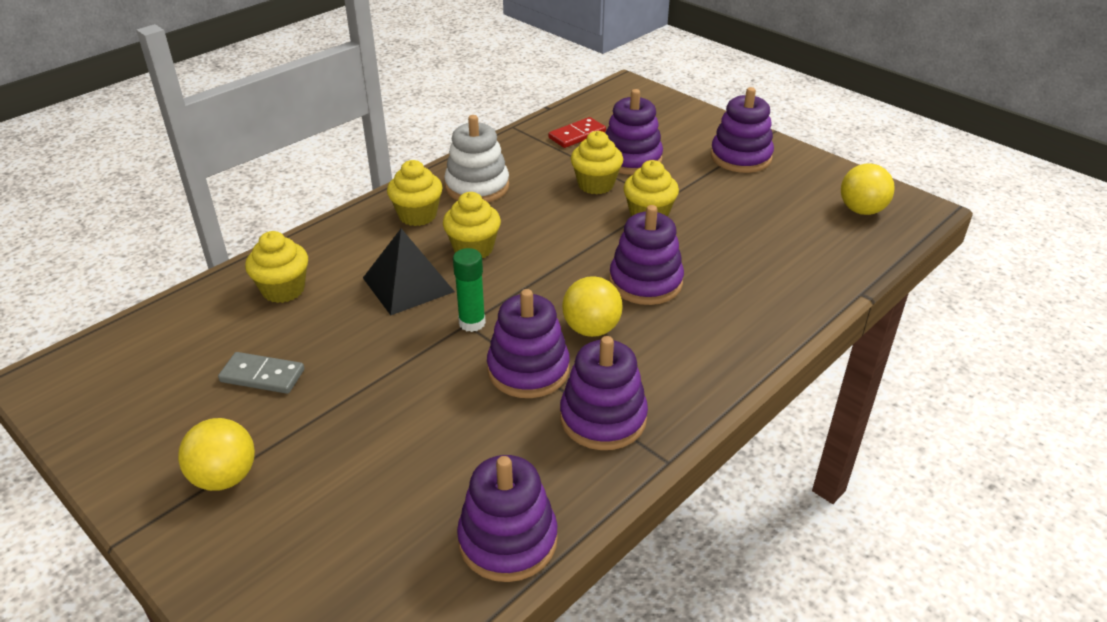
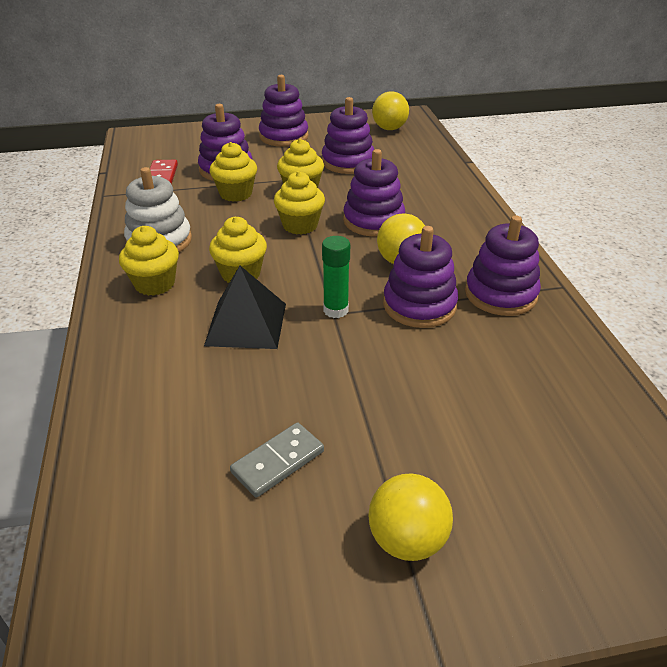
camera: 55 degrees left, 0 degrees up
yellow cupcake [245,231,308,303] -> yellow cupcake moved to [274,171,325,235]
purple stacking toy [457,455,558,582] -> purple stacking toy moved to [322,97,374,174]

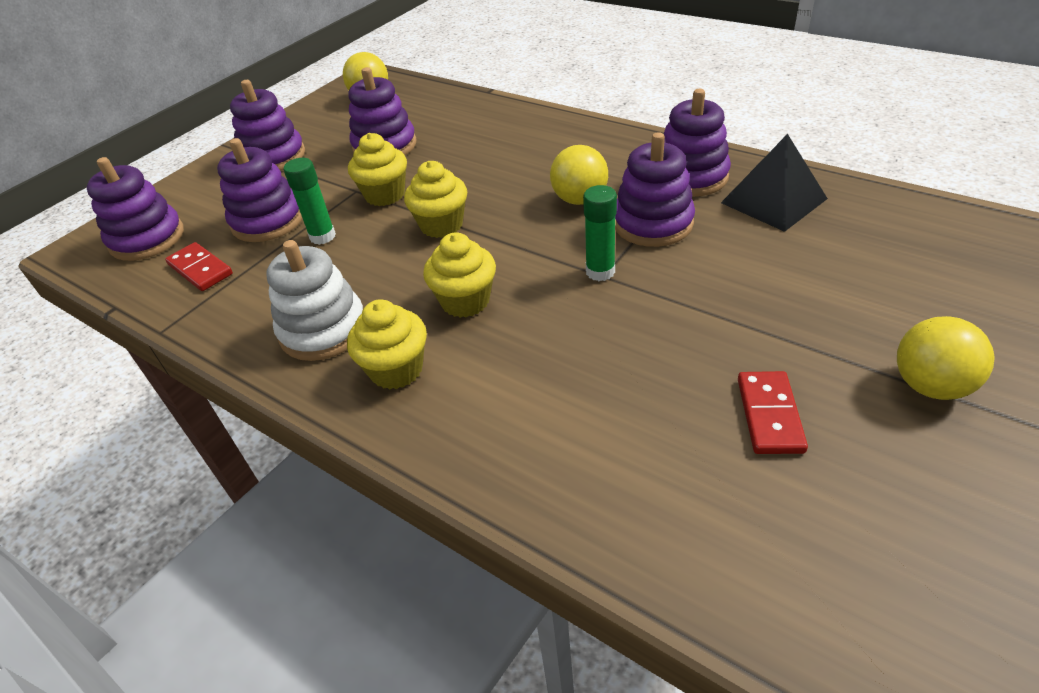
camera: 40 degrees left, 5 degrees up
black pyramid [204,266,286,349] -> black pyramid moved to [721,134,828,232]
yellow cupcake [210,142,257,202] -> green glue stick [284,158,336,245]
grey domino [230,422,324,498] -> red domino [738,371,808,454]
purple stacking toy [343,149,405,237] -> purple stacking toy moved to [87,157,184,261]

